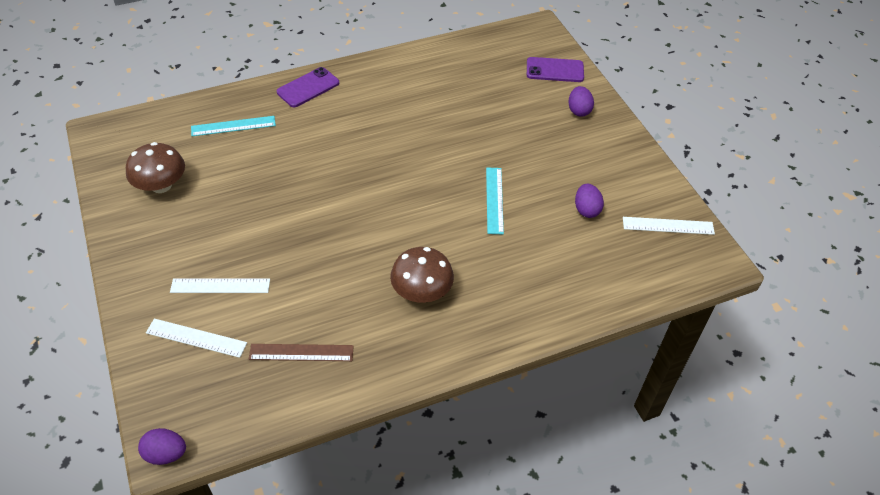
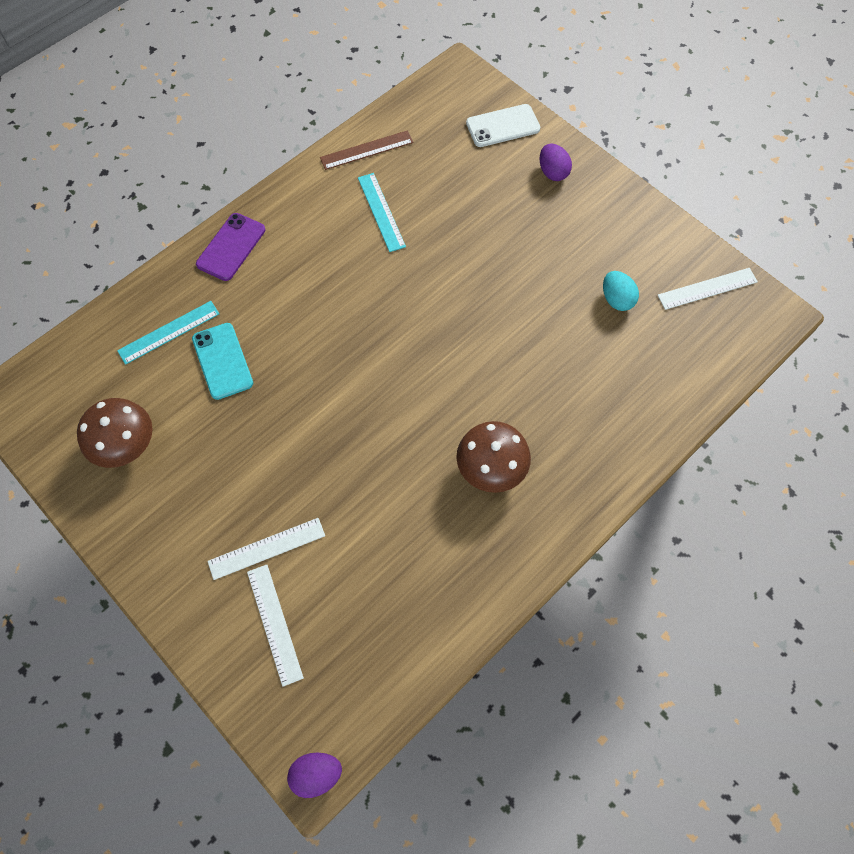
camera: 20 degrees left, 15 degrees up
white ruler [146,318,247,358] -> white ruler turned 75 degrees clockwise [247,564,304,687]
brown ruler [249,344,354,361] -> brown ruler moved to [320,130,414,170]
turquoise ruler [486,168,504,234] -> turquoise ruler moved to [358,173,406,252]
purple phone [527,57,584,82] -> white phone [466,104,540,147]
purple egg [575,184,604,218] -> turquoise egg [603,271,639,311]
none -> turquoise phone [192,323,253,400]

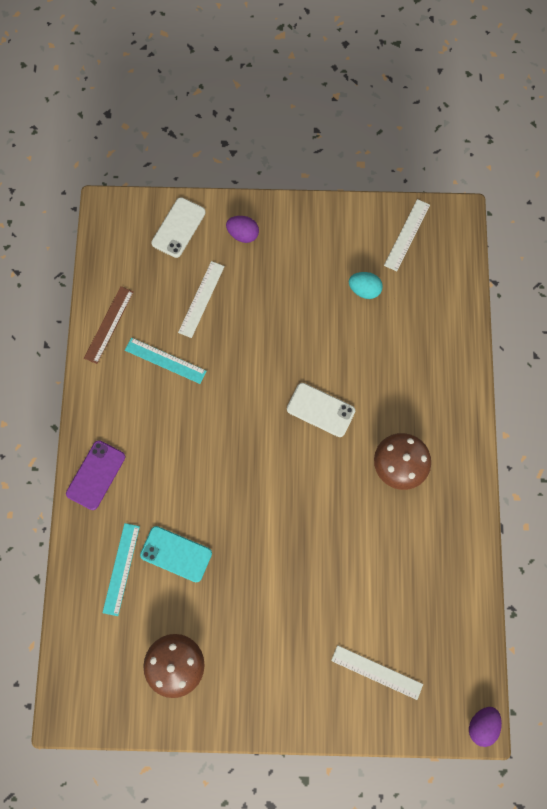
camera: 45 degrees left, 10 degrees up
purple phone [196,213,265,281] -> purple phone turned 45 degrees clockwise [66,440,125,510]
white ruler [207,518,325,580] -> white ruler moved to [178,261,225,338]
none -> white phone [287,383,355,437]

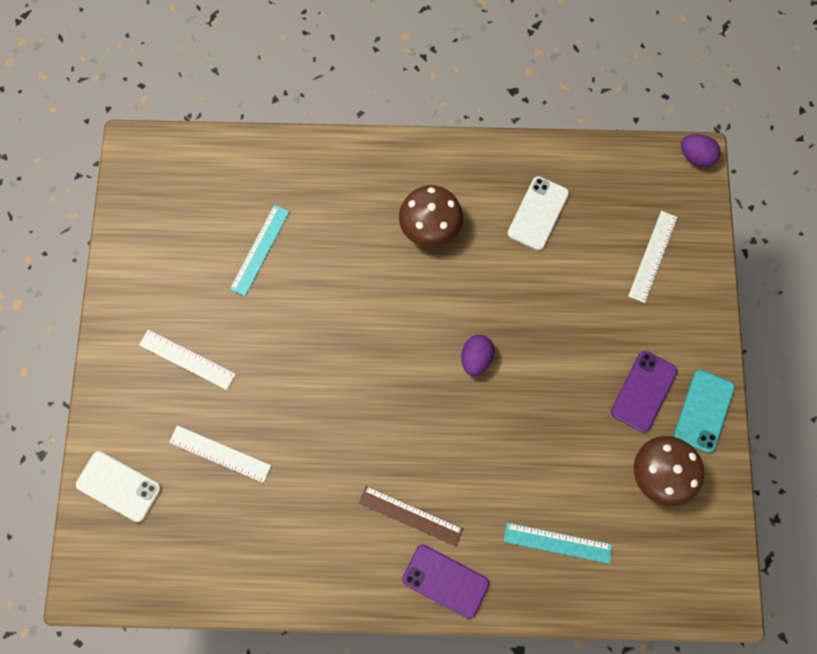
camera: 90 degrees left, 0 degrees up
brown ruler [84,286,134,364] -> brown ruler moved to [359,486,463,546]
turquoise ruler [125,338,207,384] -> turquoise ruler moved to [230,205,290,296]
turquoise phone [140,526,212,582] -> turquoise phone moved to [674,370,735,453]
purple egg [226,216,259,243] -> purple egg moved to [461,335,495,376]
white phone [287,383,355,437] -> white phone moved to [508,176,569,251]
turquoise egg [349,272,383,299] -> none
white ruler [384,199,430,271] -> white ruler moved to [139,330,236,390]
none -> purple phone [611,351,678,432]

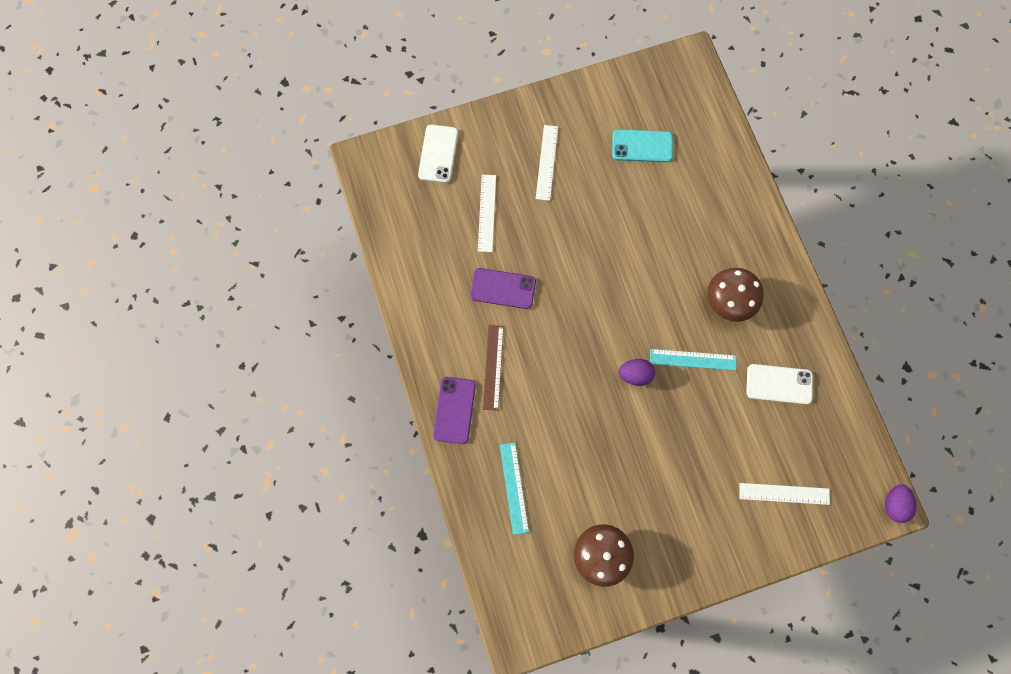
camera: 70 degrees right, 0 degrees up
turquoise ruler [230,205,290,296] -> turquoise ruler moved to [650,349,736,371]
purple phone [611,351,678,432] -> purple phone moved to [470,268,536,309]
turquoise phone [674,370,735,453] -> turquoise phone moved to [612,129,673,162]

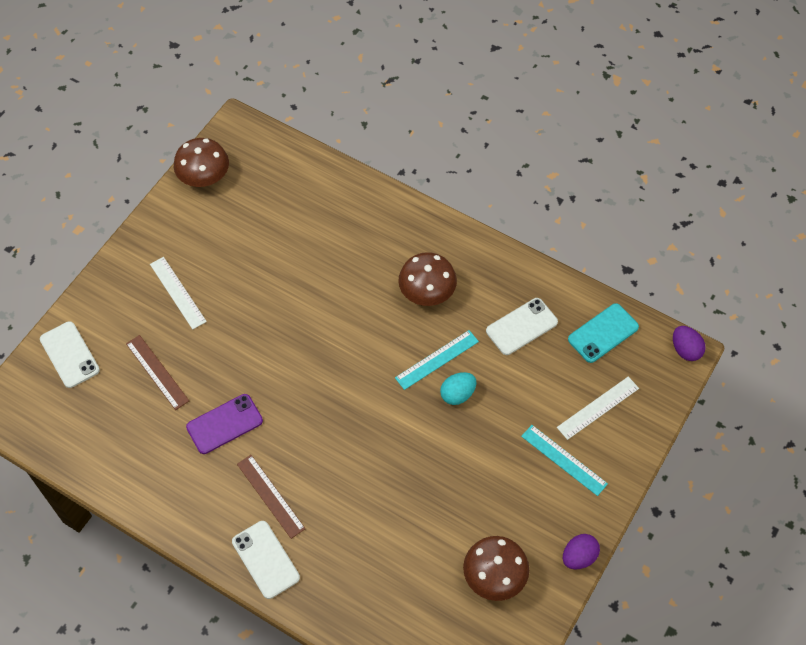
camera: 40 degrees left, 15 degrees down
purple phone [433,377,476,444] -> white phone [232,521,300,599]
white ruler [478,175,496,252] -> brown ruler [126,335,189,410]
turquoise ruler [500,442,529,535] -> turquoise ruler moved to [521,425,608,496]
turquoise phone [612,129,673,162] -> turquoise phone moved to [568,303,639,363]
purple egg [619,359,655,386] -> purple egg moved to [563,534,600,570]
none -> brown mushroom [174,138,229,187]
none -> turquoise egg [440,372,477,405]

